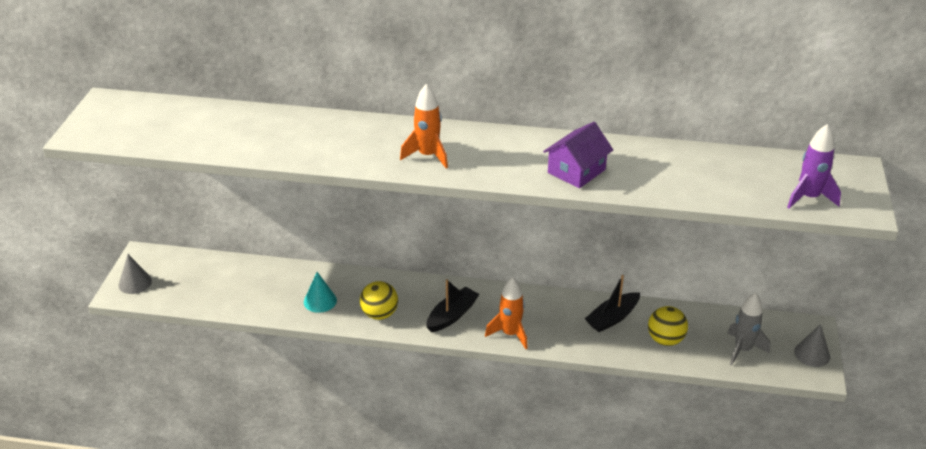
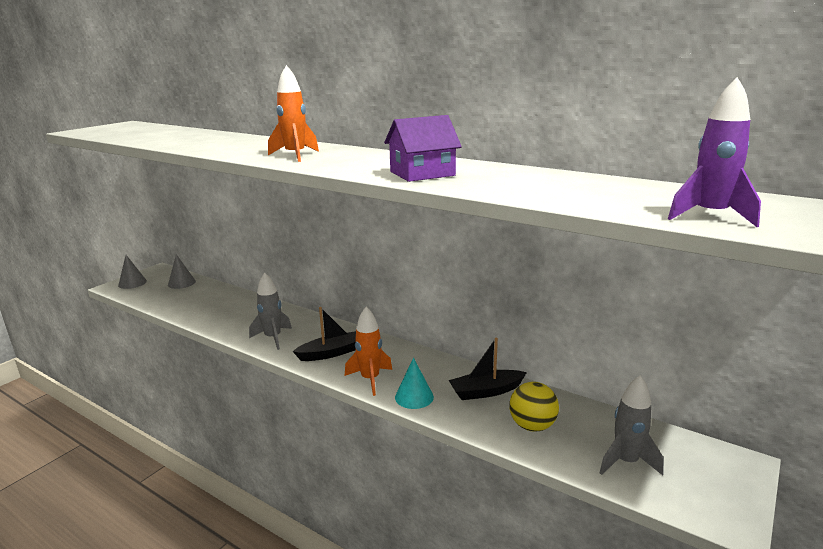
camera: 25 degrees right, 15 degrees down
turquoise cone [304,272,337,313] -> turquoise cone moved to [395,358,434,409]
yellow ball [360,281,398,320] -> grey rocket [249,272,292,350]
grey cone [794,324,830,367] -> grey cone moved to [168,254,196,289]

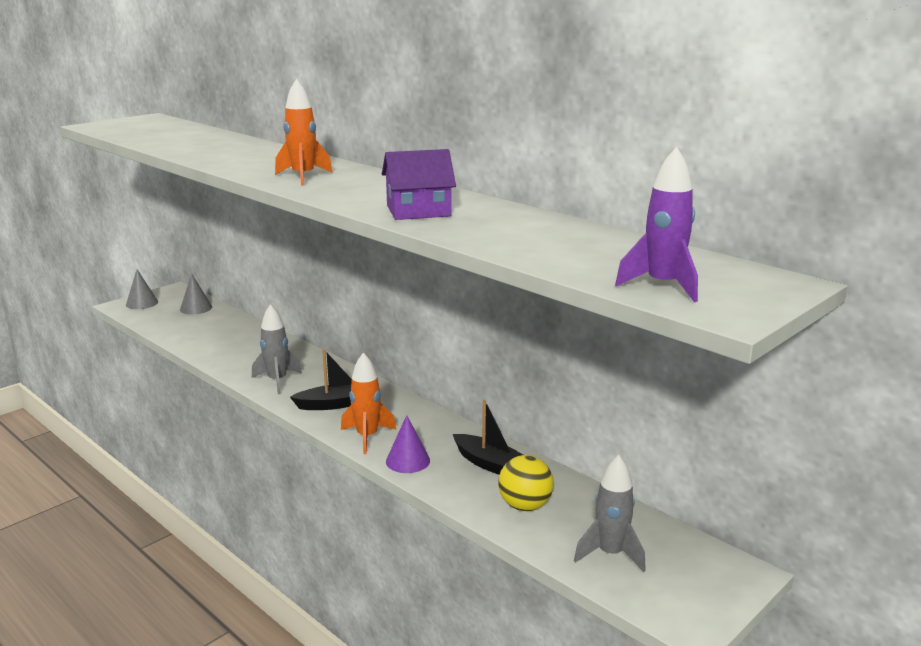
camera: 10 degrees right, 0 degrees up
turquoise cone [395,358,434,409] -> purple cone [386,415,430,473]
black boat [449,338,527,400] -> black boat turned 135 degrees counterclockwise [453,400,523,475]

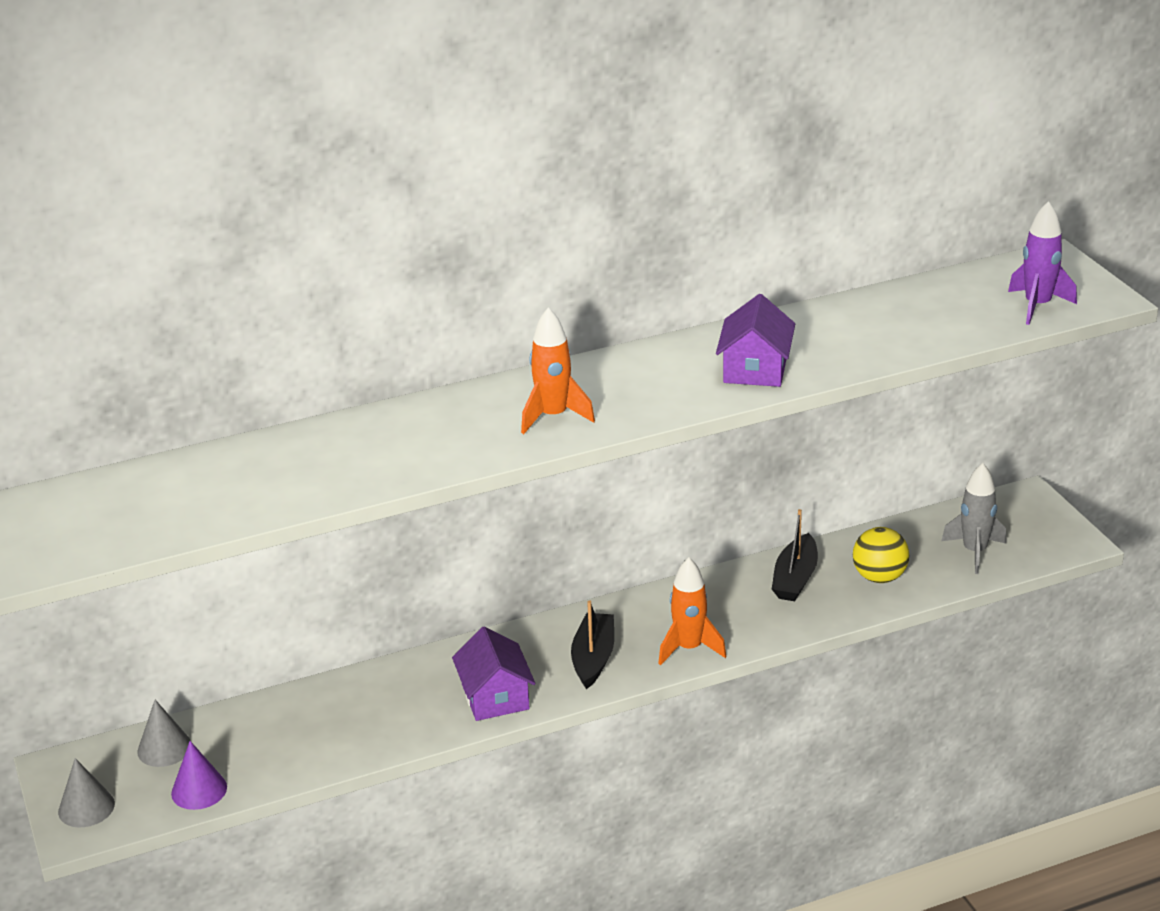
camera: 65 degrees left, 10 degrees up
grey rocket [252,304,302,394] -> purple house [452,626,536,721]
purple cone [386,415,430,473] -> purple cone moved to [171,741,227,810]
black boat [453,400,523,475] -> black boat turned 135 degrees clockwise [772,509,818,601]

